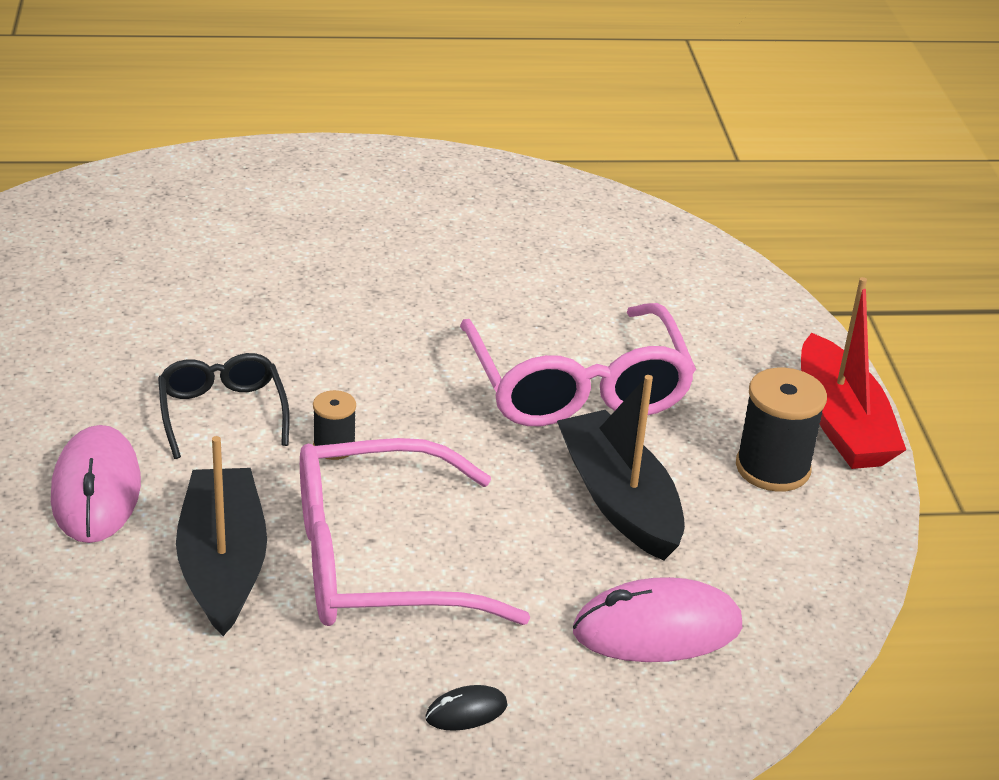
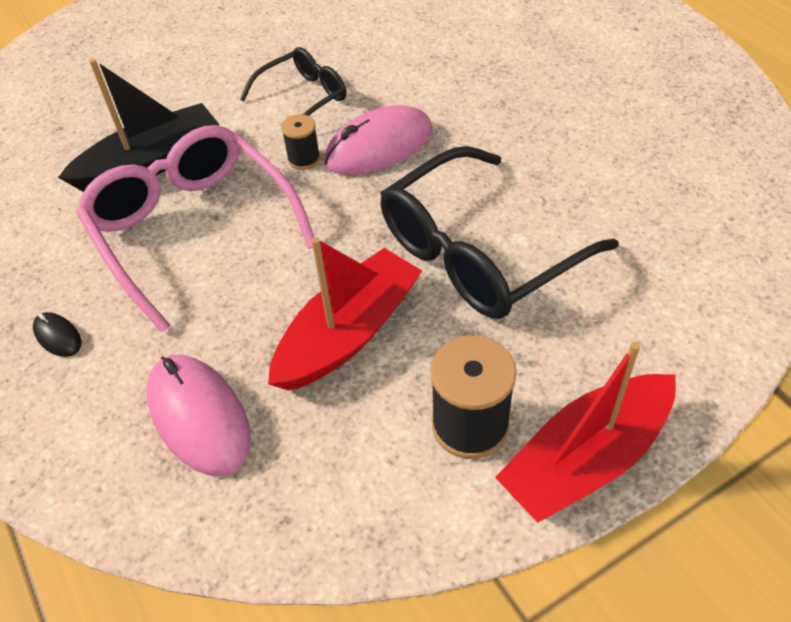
camera: 70 degrees right, 15 degrees up
pink mouse [51,425,141,543] -> pink mouse moved to [324,105,433,175]
pink glasses [460,303,696,426] -> black glasses [380,146,619,319]
black boat [557,375,685,561] -> red boat [268,237,422,391]

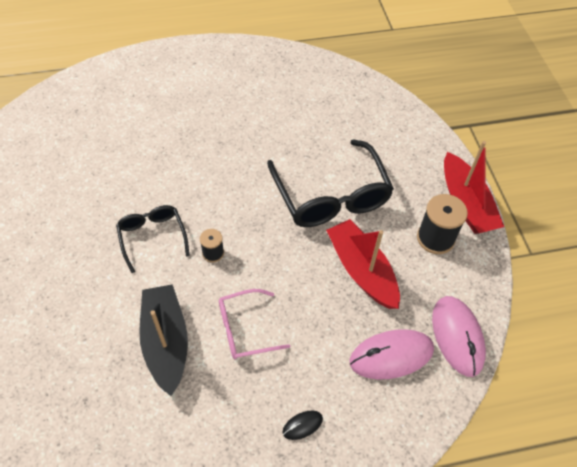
camera: 75 degrees left, 5 degrees up
pink glasses [76,125,314,333] -> pink glasses [219,289,290,359], size x0.56
pink mouse [324,105,433,175] -> pink mouse moved to [432,296,486,377]

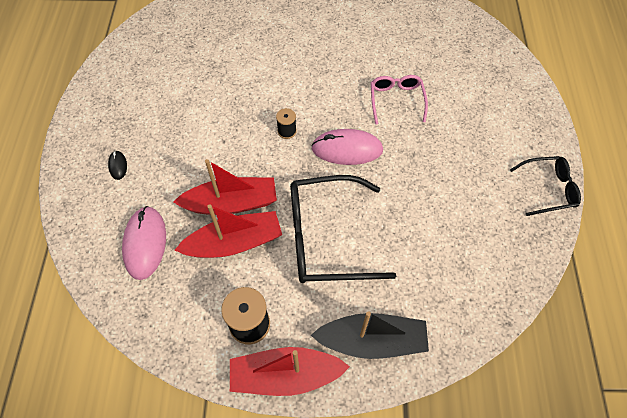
camera: 105 degrees right, 5 degrees up
black glasses [116,205,190,273] -> black glasses moved to [510,156,581,216]
black boat [139,284,188,396] -> black boat moved to [311,311,429,359]
pink glasses [219,289,290,359] -> pink glasses moved to [371,75,428,125]
pink mouse [432,296,486,377] -> pink mouse moved to [311,129,383,165]
none -> red boat [173,159,277,215]

